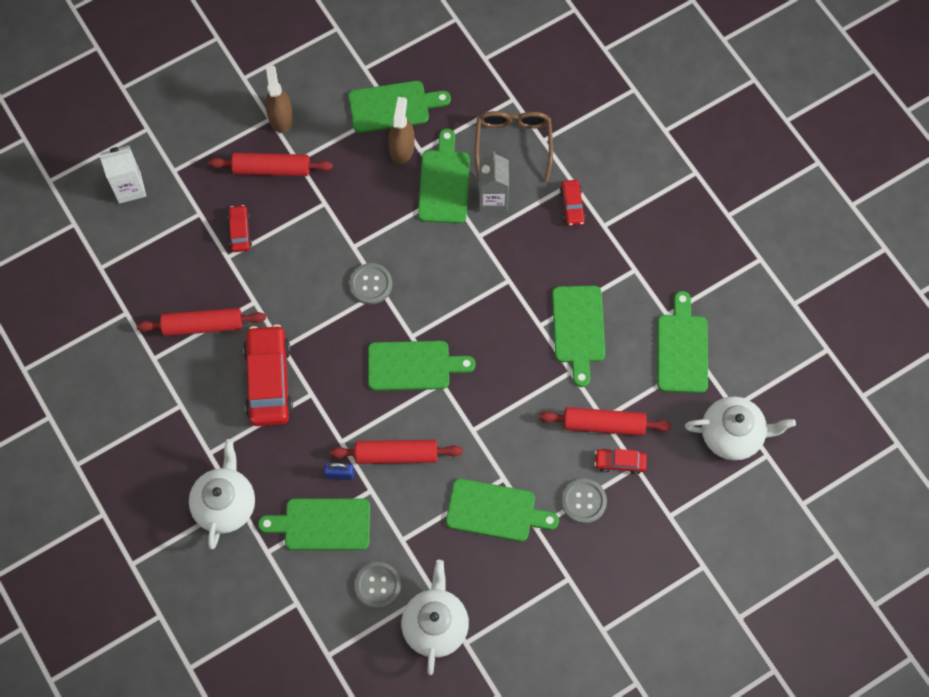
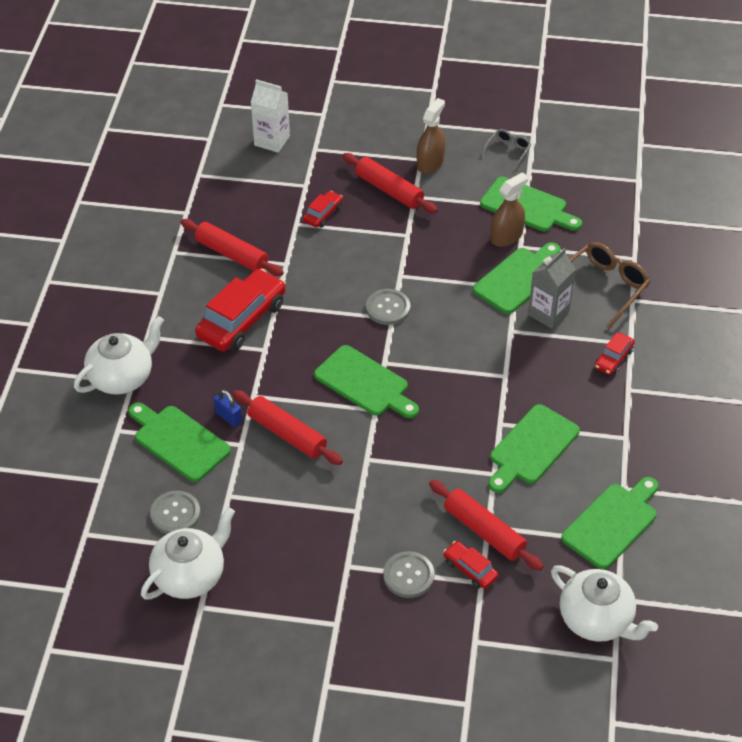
camera: 40 degrees right, 20 degrees down
green cutting board [446,479,559,542] -> none
none -> grey glasses [481,129,531,170]

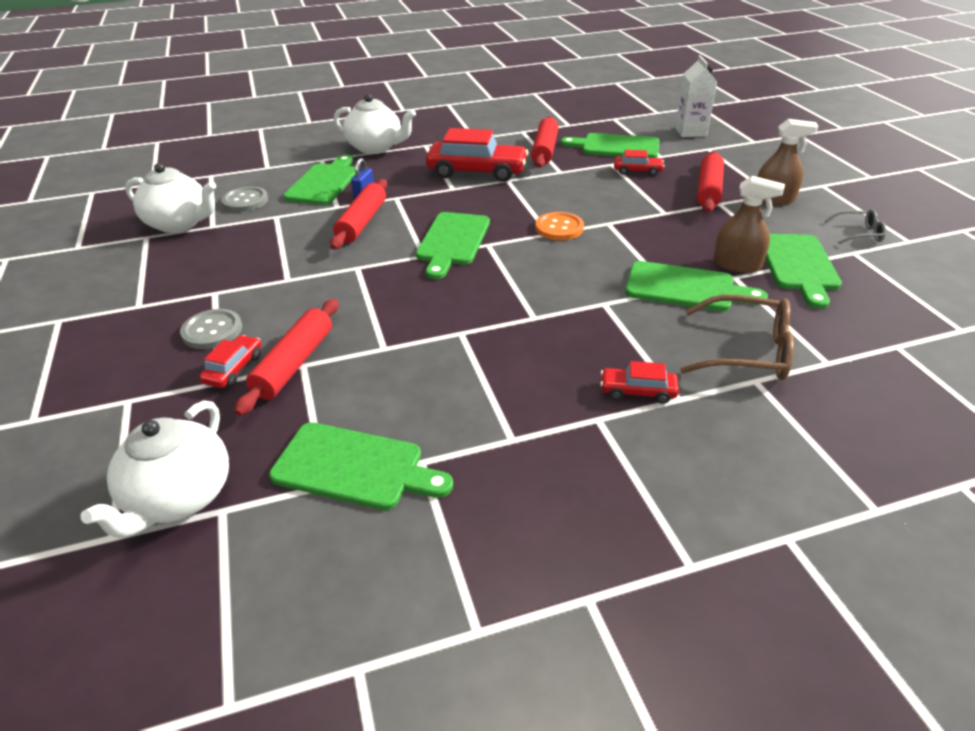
camera: 65 degrees right, 10 degrees down
grey button [366,289,410,325] -> orange button [535,212,584,240]
green cutting board [489,404,580,493] -> green cutting board moved to [561,133,659,158]
grey carton [528,248,576,329] -> none

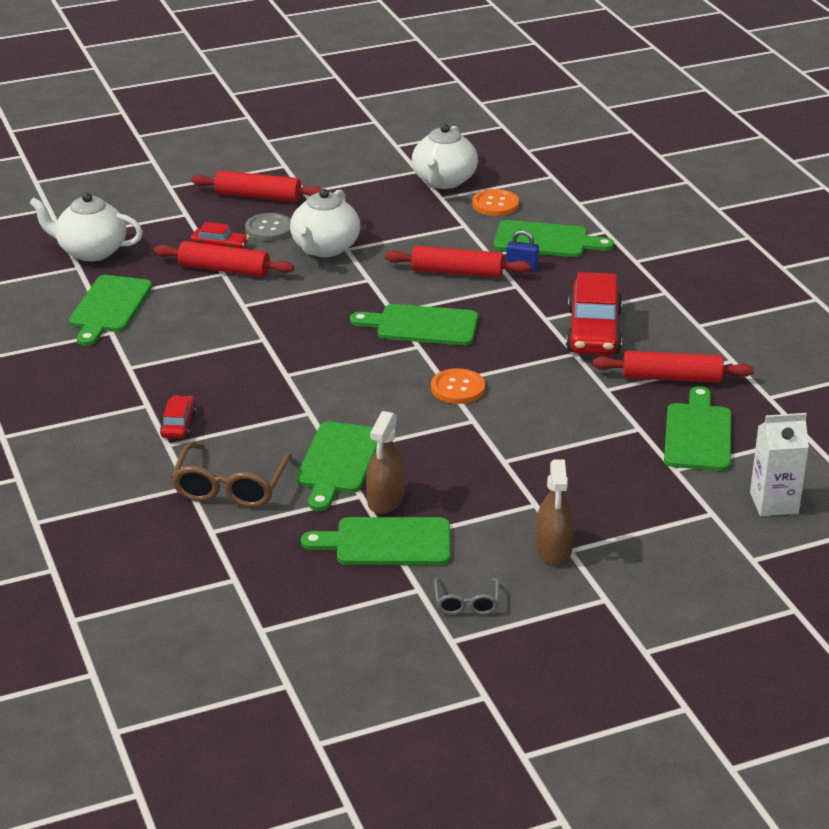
camera: 85 degrees right, 5 degrees down
grey button [221,187,268,212] -> orange button [472,189,519,216]
white teapot [334,94,416,154] -> white teapot moved to [290,189,360,257]
red car [614,150,664,176] -> none
red rolling pin [697,151,724,213] -> red rolling pin moved to [191,170,322,202]

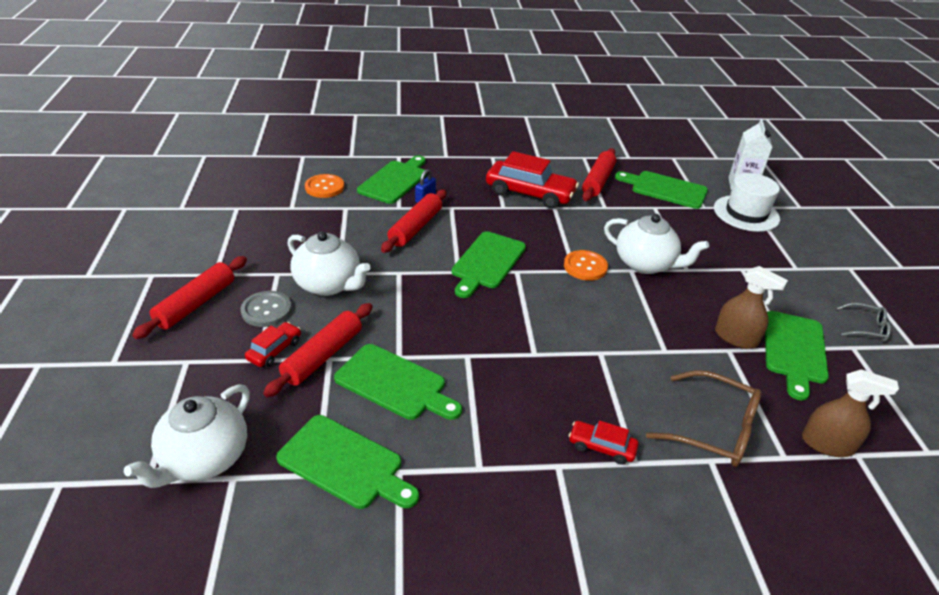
camera: 75 degrees left, 5 degrees up
green cutting board [296,421,377,511] -> green cutting board moved to [334,344,462,420]
white teapot [412,124,478,189] -> white teapot moved to [604,214,709,274]
brown spray bottle [536,460,574,565] -> brown spray bottle moved to [802,369,899,457]
none -> white hat [714,173,780,232]

